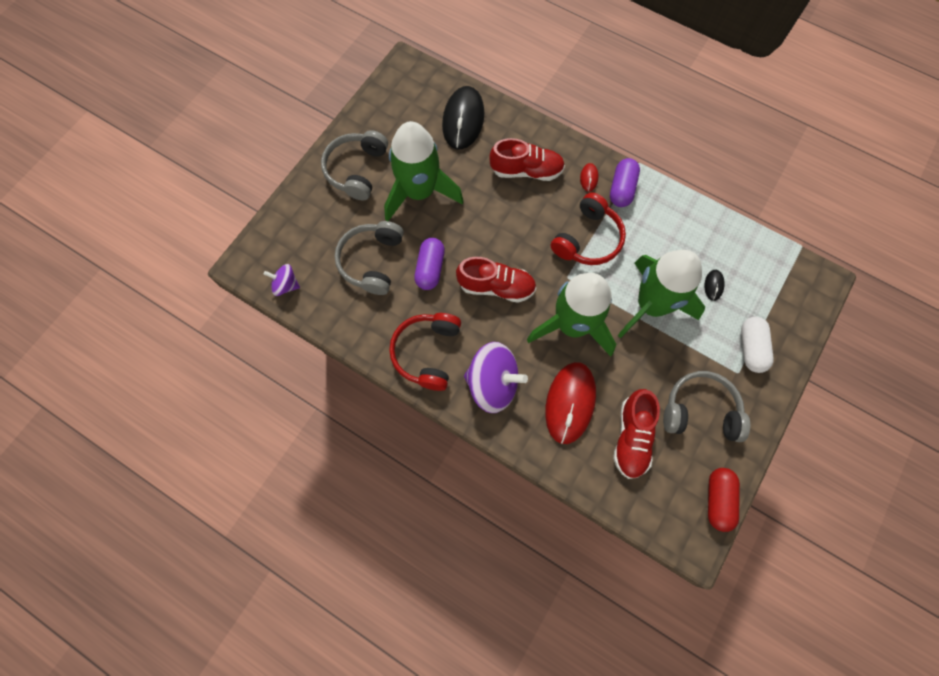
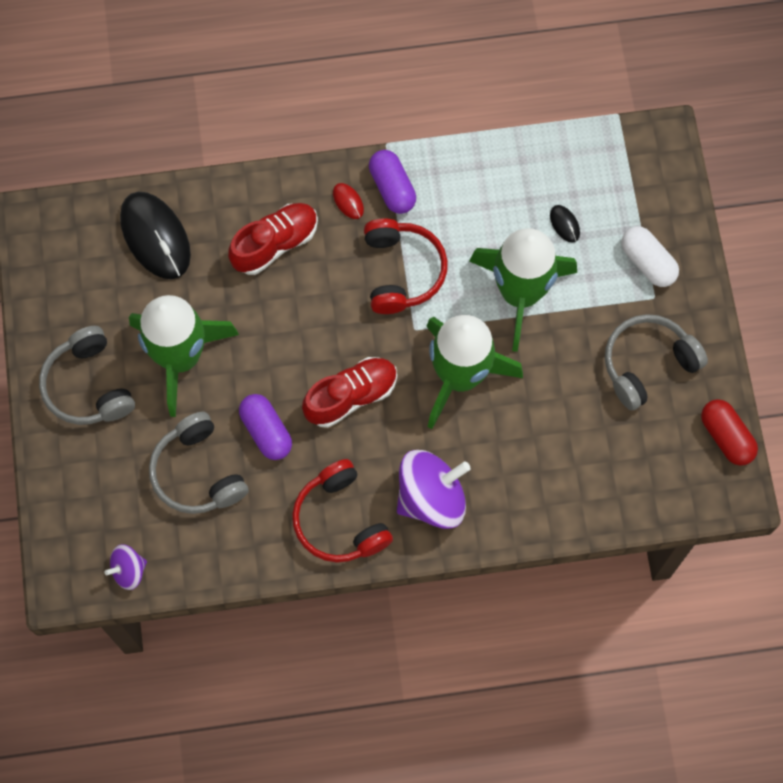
camera: 40 degrees left, 0 degrees up
red mouse [545,362,596,444] -> none
red shoe [613,389,660,479] -> none

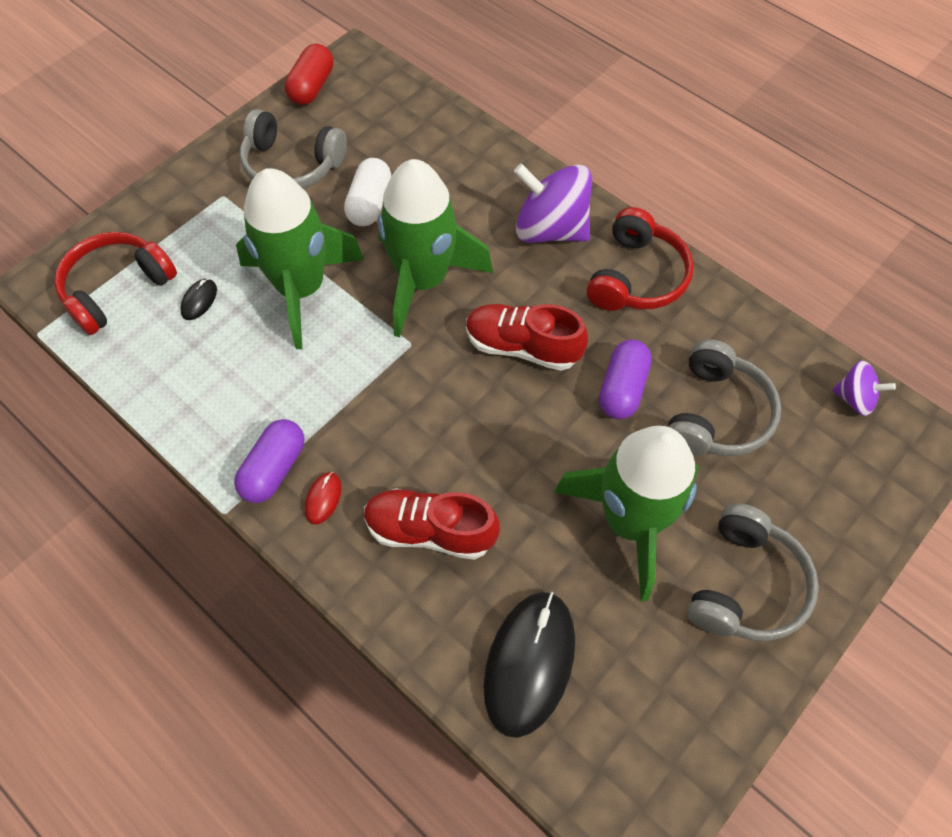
camera: 130 degrees left, 10 degrees down
red headphones [364,218,448,314] -> red headphones moved to [54,232,177,335]
white capsule [621,226,679,287] -> white capsule moved to [344,158,391,226]

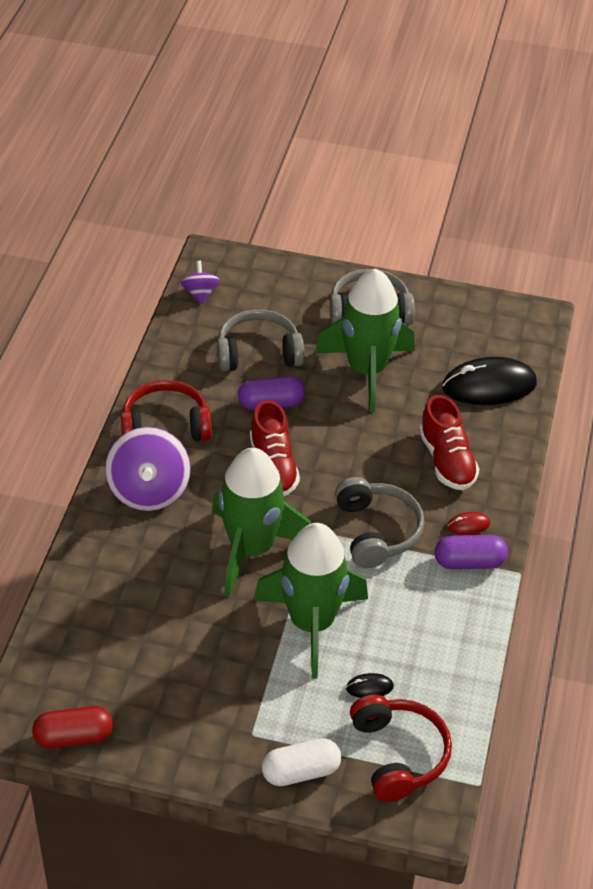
camera: 120 degrees left, 15 degrees down
red headphones [54,232,177,335] -> red headphones turned 120 degrees counterclockwise [350,694,452,802]
grey headphones [240,109,347,189] -> grey headphones moved to [335,477,425,568]
white capsule [344,158,391,226] -> white capsule moved to [262,738,342,786]

